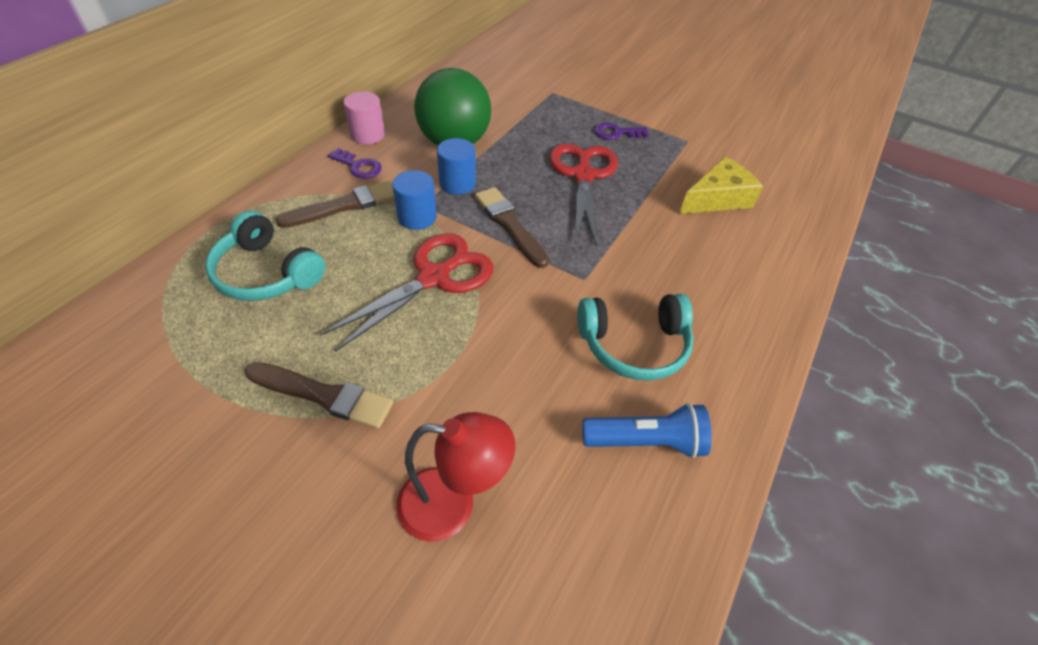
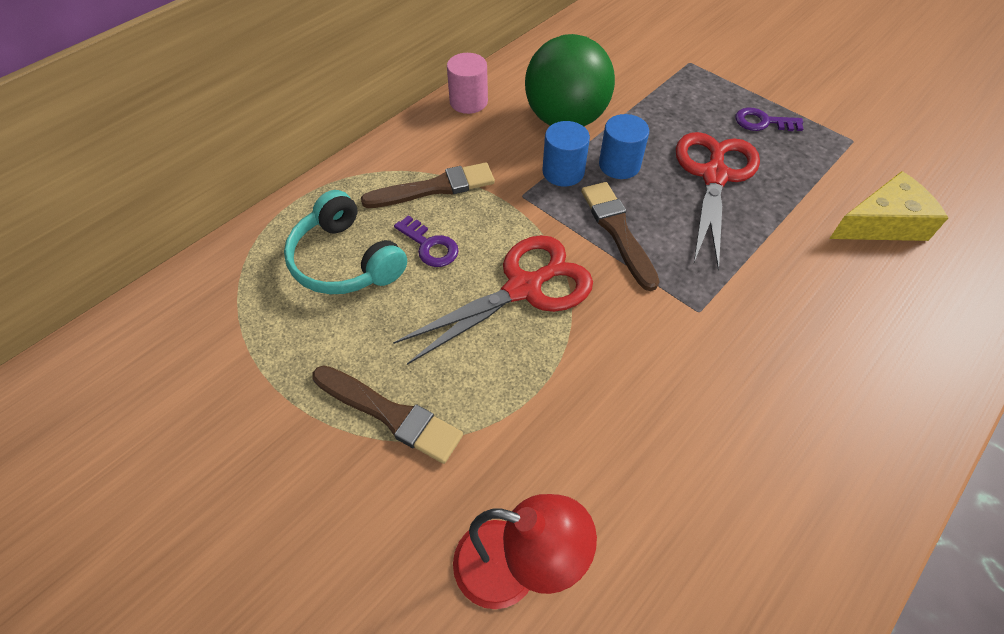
camera: 15 degrees right, 5 degrees up
purple key [328,148,382,179] -> purple key moved to [394,215,459,267]
blue cylinder [392,170,437,230] -> blue cylinder moved to [599,114,649,179]
turquoise headphones [577,294,694,381] -> none
blue flashlight [582,403,712,458] -> none

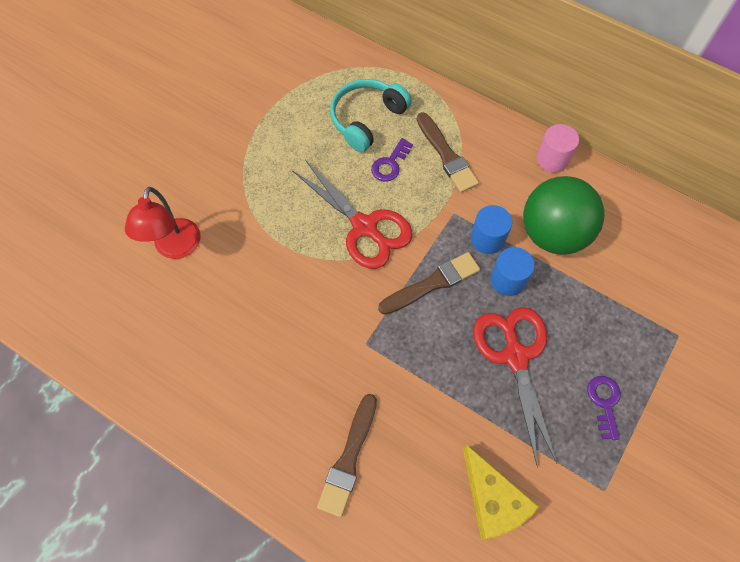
camera: 80 degrees right, 10 degrees up
brown brush [312,365,463,464] -> brown brush moved to [317,394,377,517]
red scissors [676,132,760,270] -> red scissors turned 105 degrees counterclockwise [473,307,557,468]

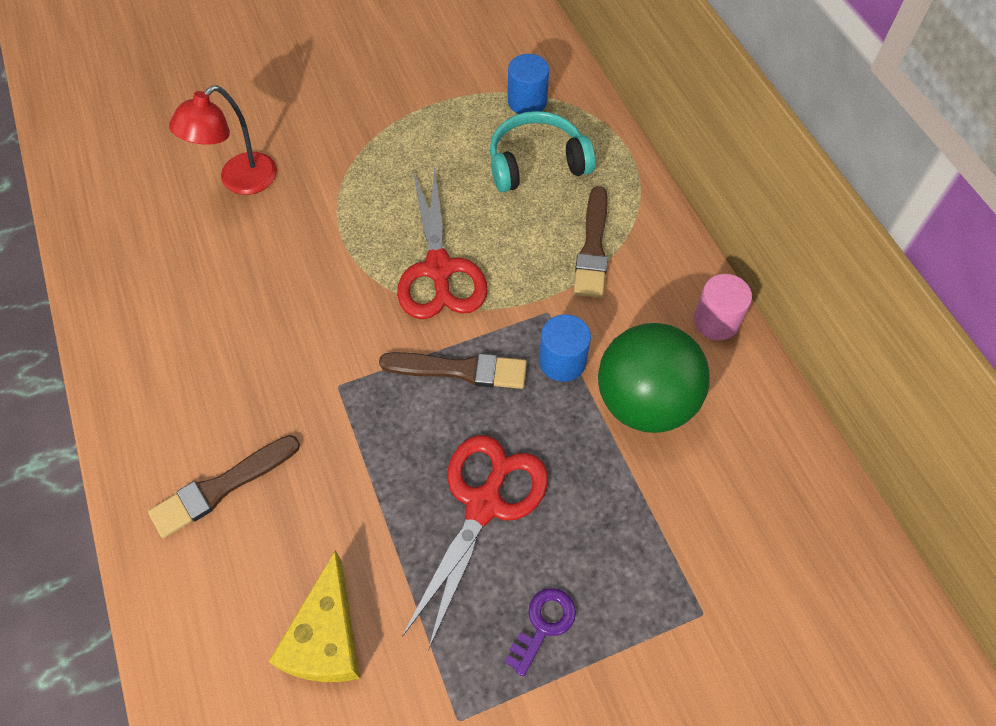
camera: 35 degrees right, 5 degrees down
purple key [371,138,413,182] -> none
blue cylinder [490,247,535,296] -> blue cylinder moved to [508,54,549,114]

